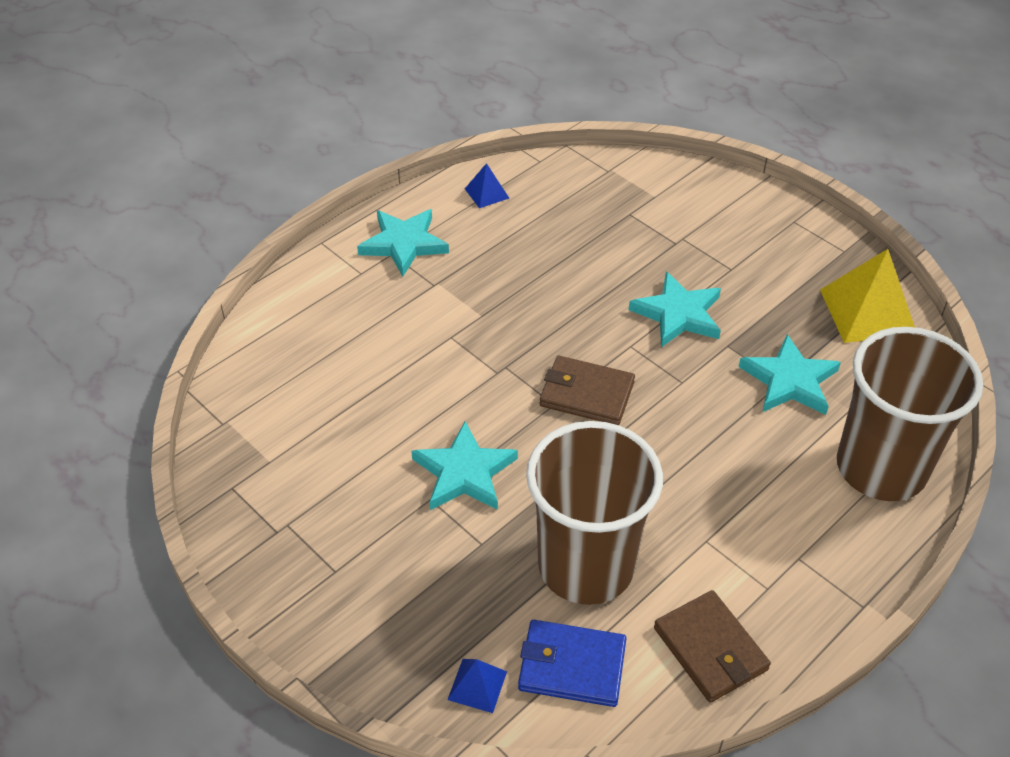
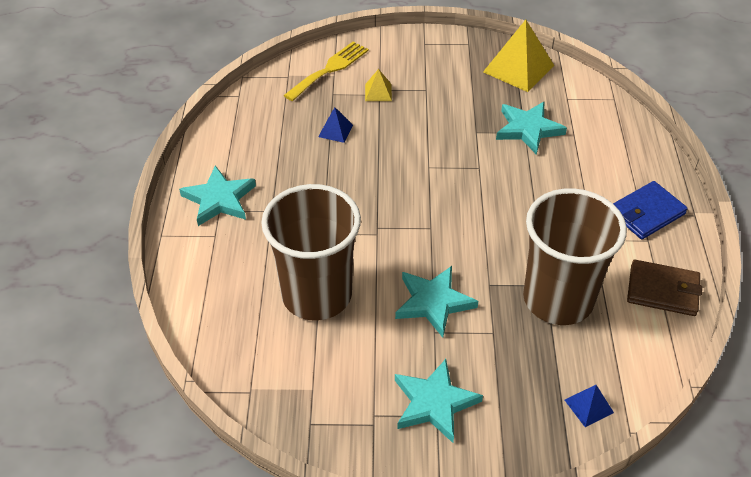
camera: 45 degrees left, 0 degrees up
blue pyramid [465,163,509,208] -> blue pyramid moved to [318,107,353,143]
blue wallet [518,620,626,707] -> blue wallet moved to [613,181,688,239]
brown wallet [539,356,635,425] -> none
turquoise star [629,272,721,347] -> turquoise star moved to [395,359,483,443]
brown cup [837,327,983,501] -> brown cup moved to [261,184,361,320]
none -> yellow fork [284,41,369,101]
none -> yellow pyramid [365,69,392,101]

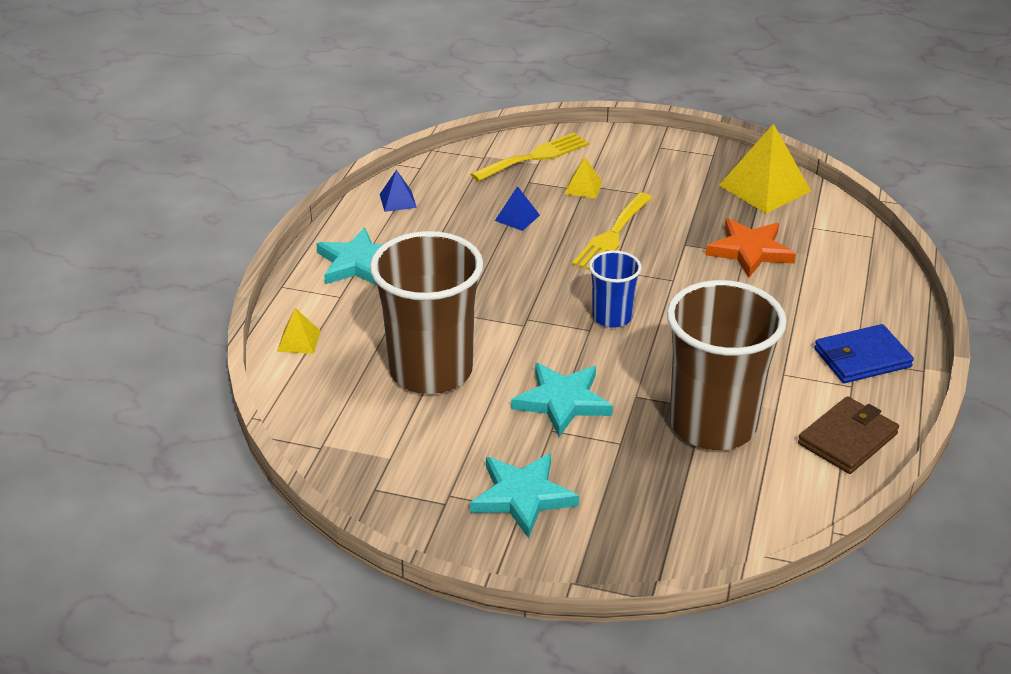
camera: 15 degrees right, 10 degrees down
turquoise star [496,102,567,154] -> orange star [706,218,796,277]
blue pyramid [565,385,614,427] -> blue pyramid moved to [380,170,417,212]
brown wallet [627,260,702,316] -> brown wallet turned 75 degrees counterclockwise [798,396,899,474]
none -> yellow pyramid [277,308,321,354]
none -> yellow fork [572,192,652,270]
none -> blue cup [589,250,642,328]

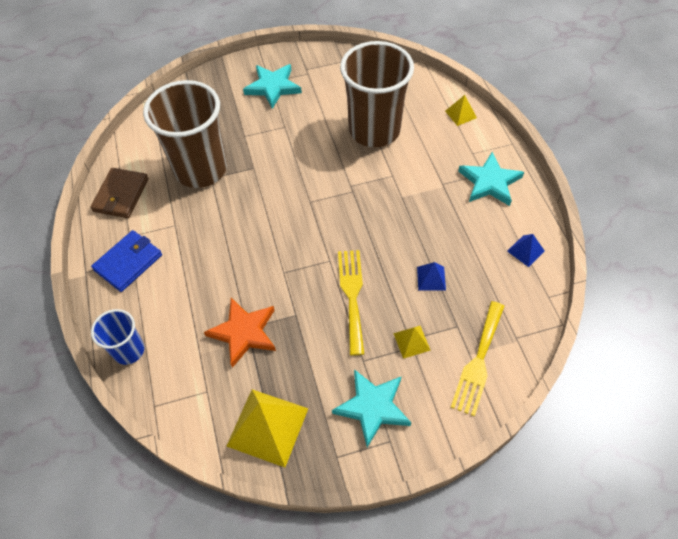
camera: 150 degrees right, 20 degrees up
turquoise star [511,363,613,437] -> turquoise star moved to [332,369,411,447]
blue cup [589,250,642,328] -> blue cup moved to [91,309,144,365]

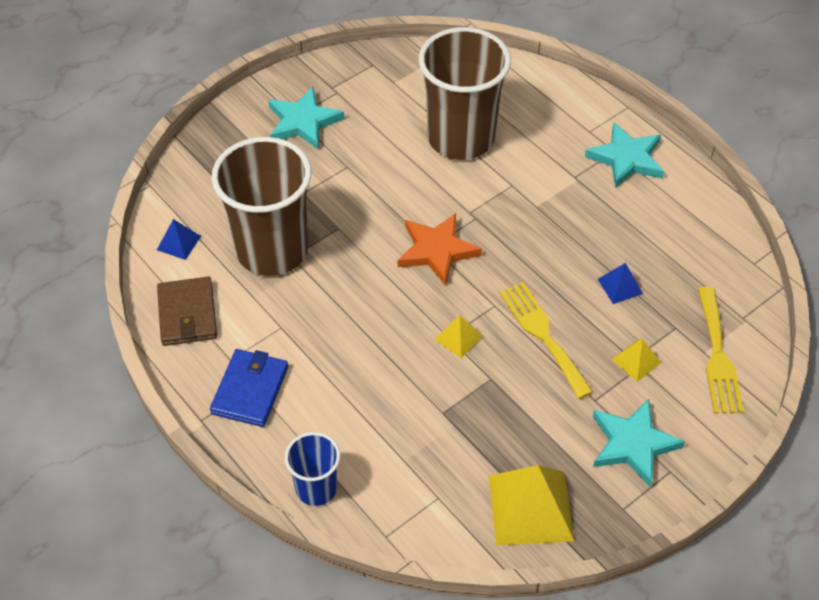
camera: 25 degrees left, 5 degrees down
orange star [204,298,276,368] -> orange star moved to [398,214,482,286]
yellow pyramid [445,95,477,126] -> yellow pyramid moved to [434,315,483,358]
blue pyramid [507,234,544,267] -> blue pyramid moved to [157,219,201,260]

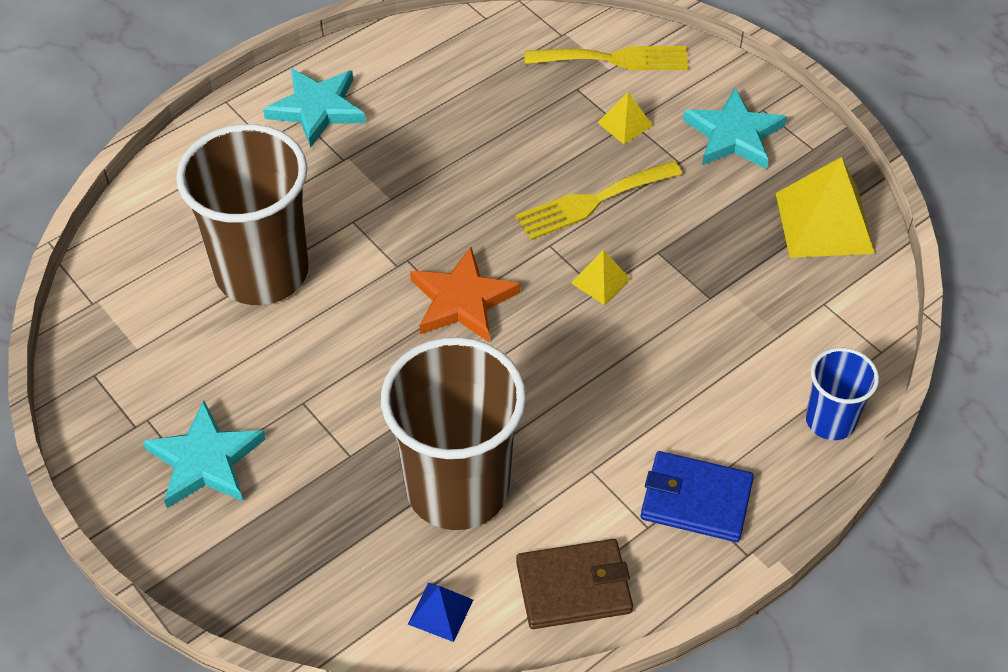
camera: 90 degrees left, 0 degrees up
blue pyramid [598,263,643,304] -> none

